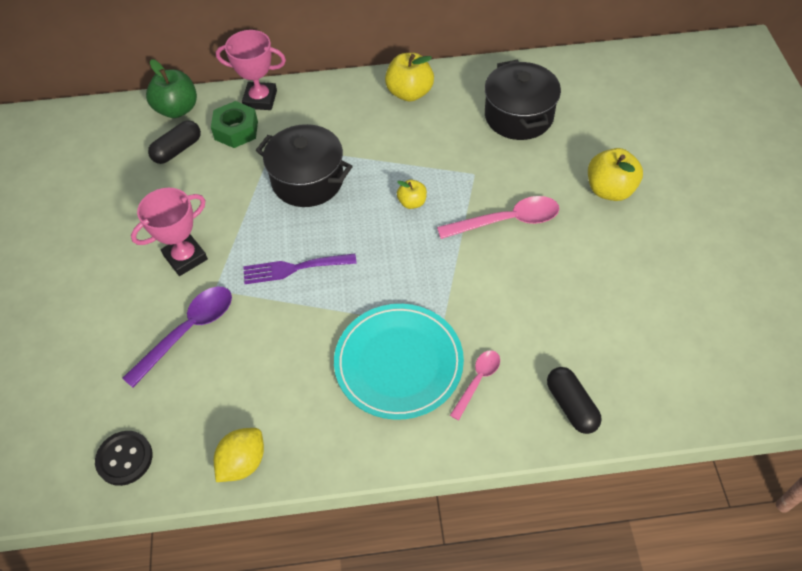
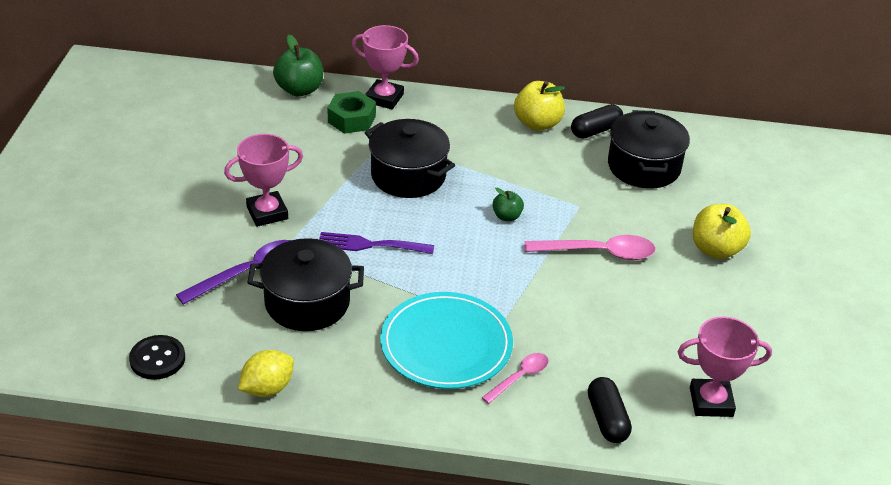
camera: 10 degrees right, 15 degrees down
black capsule [148,120,201,164] -> black capsule moved to [571,104,623,139]
yellow apple [397,180,427,209] -> green apple [492,188,524,221]
none -> black pot [248,238,364,331]
none -> pink trophy [678,317,772,417]

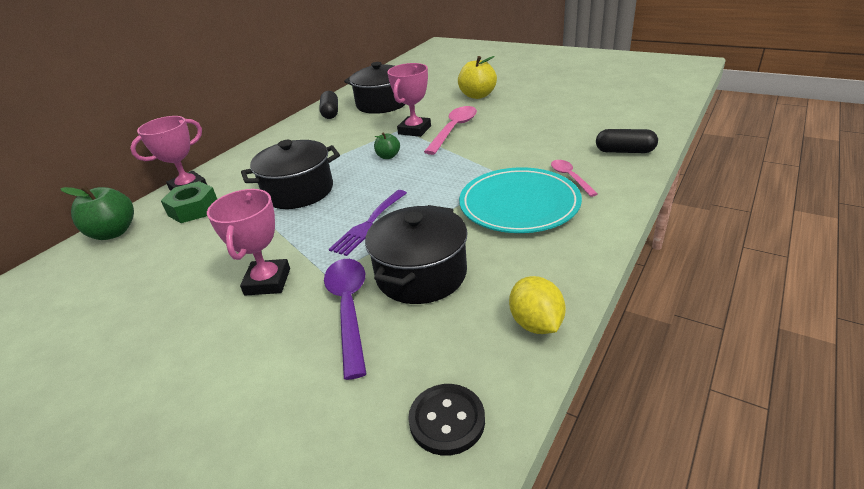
camera: 60 degrees left, 5 degrees down
yellow apple [514,81,565,131] -> none
pink trophy [678,317,772,417] -> pink trophy moved to [387,63,431,137]

